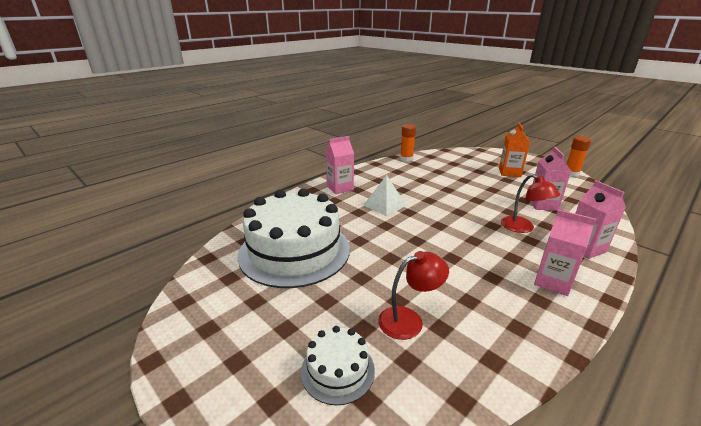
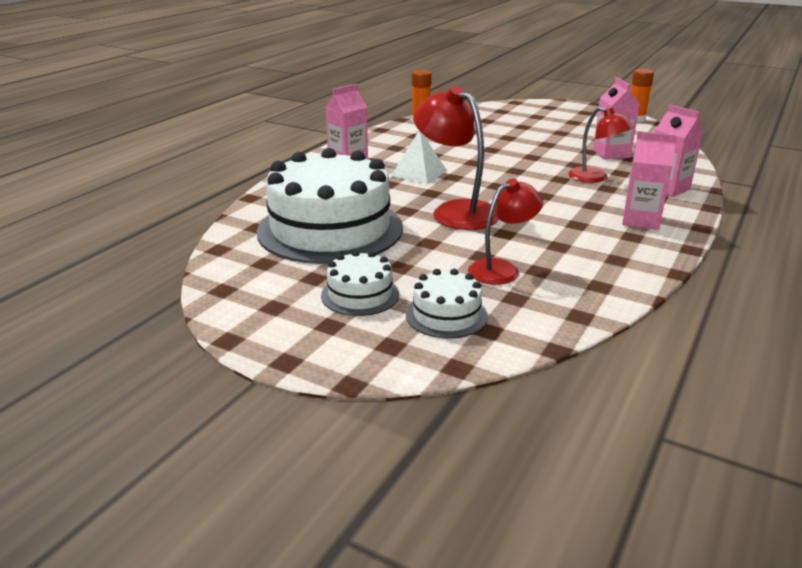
camera: 15 degrees left, 0 degrees up
orange carton [499,123,530,177] -> none
none -> white cake [321,250,399,316]
none -> red lamp [413,86,499,230]

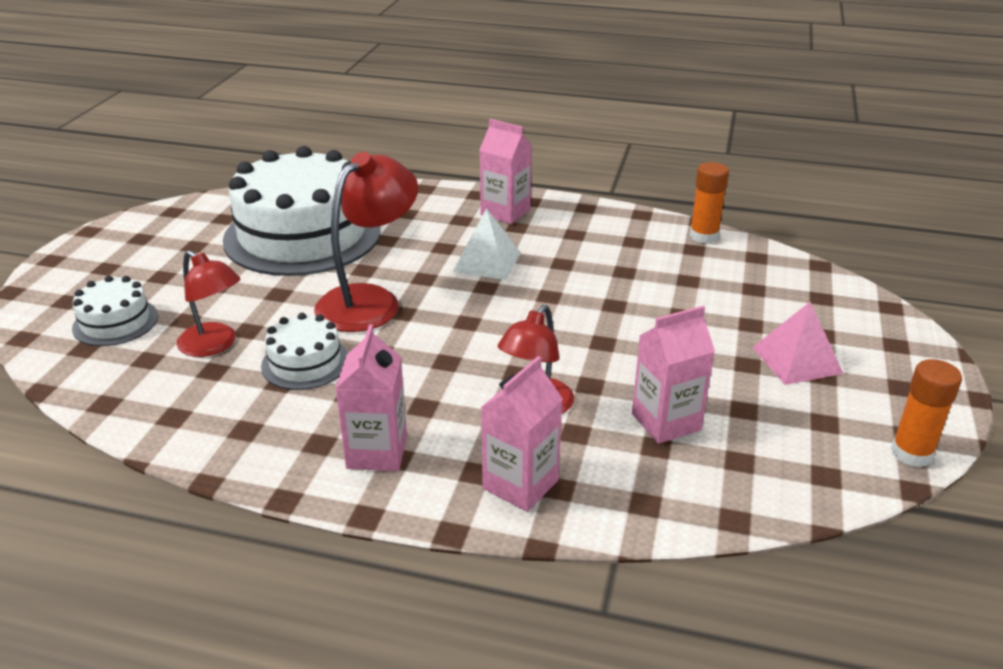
camera: 75 degrees right, 5 degrees up
white cake [321,250,399,316] -> white cake moved to [261,313,348,390]
none -> pink pyramid [752,302,844,385]

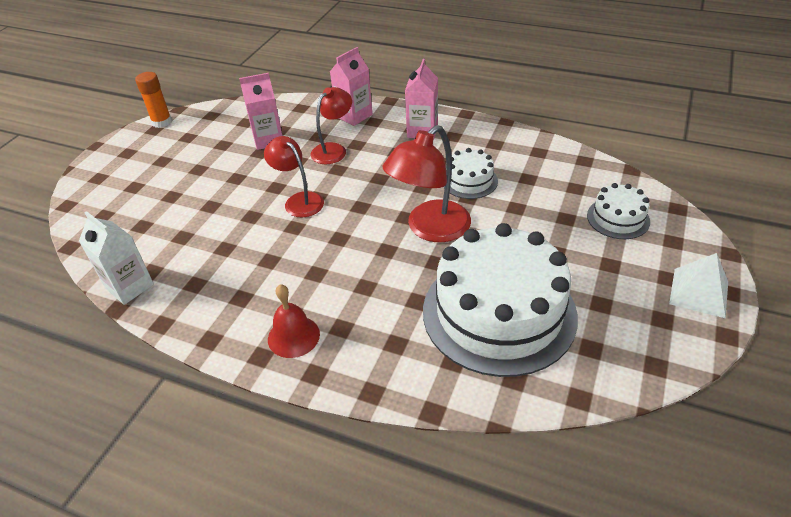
camera: 170 degrees left, 10 degrees up
red lamp [177,250,241,357] -> red lamp moved to [264,136,324,217]
white pyramid [452,208,521,280] -> white pyramid moved to [669,253,728,318]
pink carton [480,119,532,224] -> red bell [268,284,320,358]
orange glue stick [690,162,729,244] -> white carton [79,211,154,305]
pink pyramid [752,302,844,385] -> none

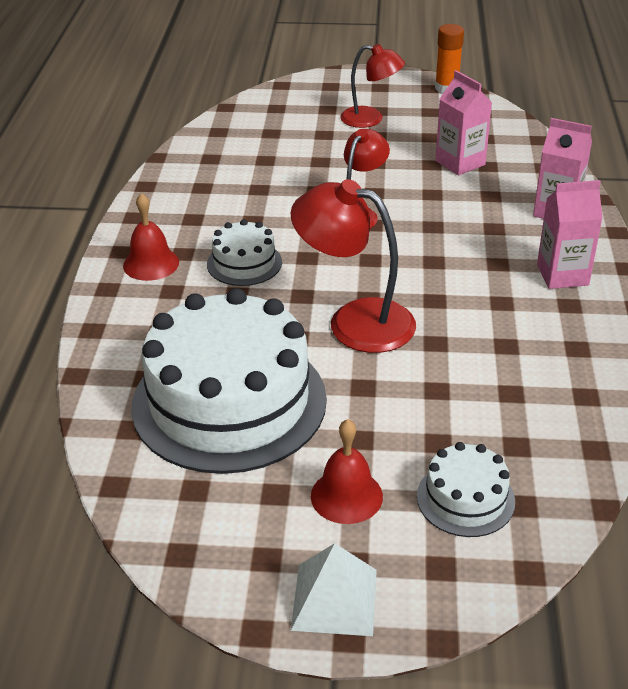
camera: 70 degrees right, 5 degrees down
white carton [79,211,154,305] -> none
red lamp [310,87,352,164] -> red lamp moved to [340,44,405,128]
white cake [444,148,498,199] -> white cake moved to [207,219,282,286]
none -> red bell [311,419,383,524]

